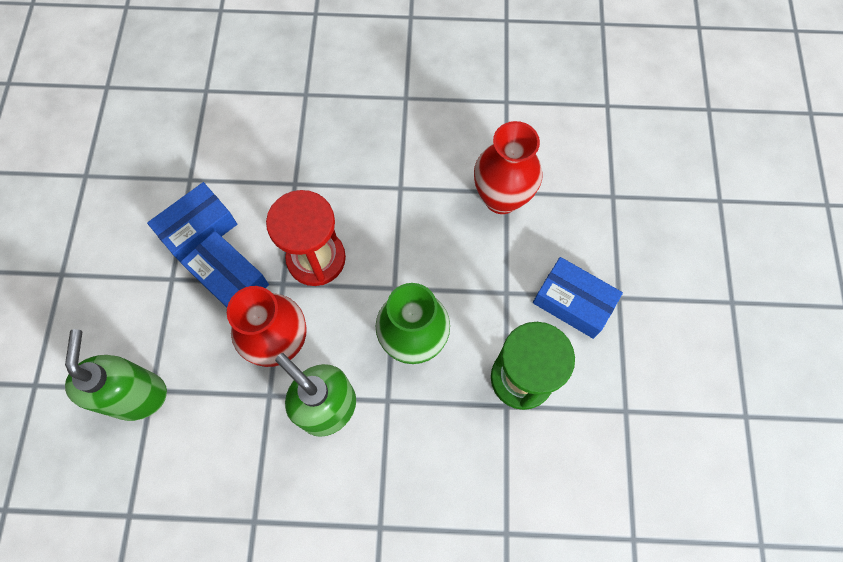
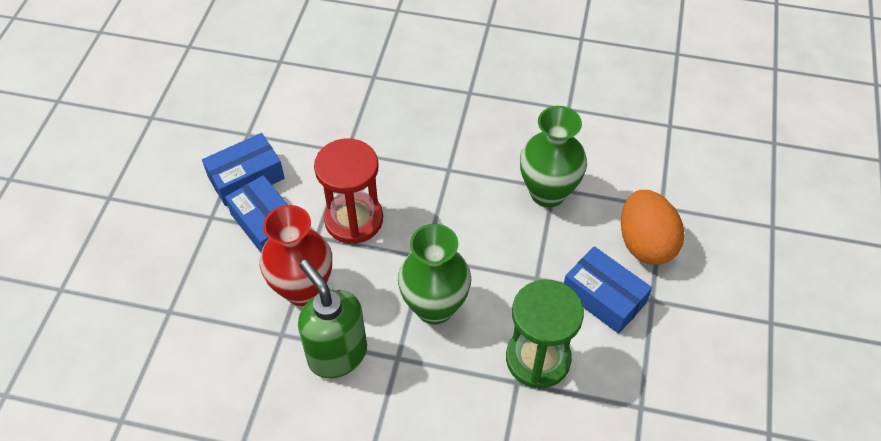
camera: 10 degrees right, 15 degrees down
green soap dispenser [65,329,167,421] -> none
red vase [474,121,543,214] -> green vase [520,106,587,207]
none -> orange egg [621,190,684,265]

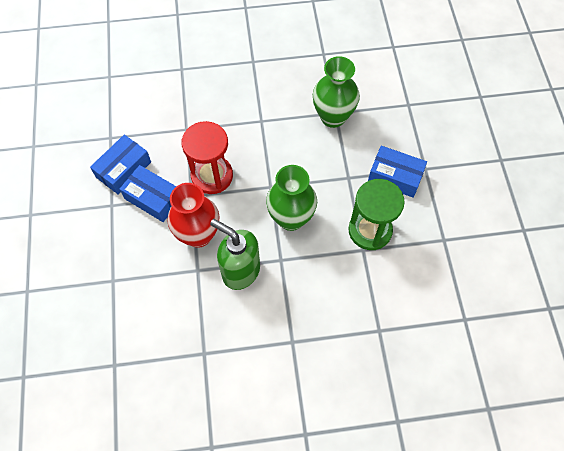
camera: 20 degrees left, 10 degrees up
orange egg [621,190,684,265] -> none

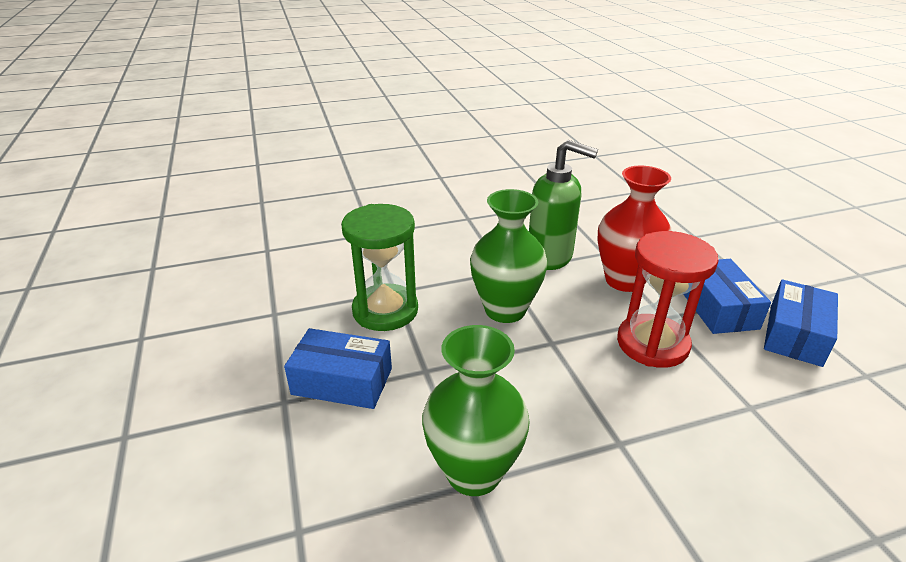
camera: 170 degrees right, 30 degrees down
blue box [120,165,176,222] -> blue box turned 60 degrees clockwise [683,259,771,334]

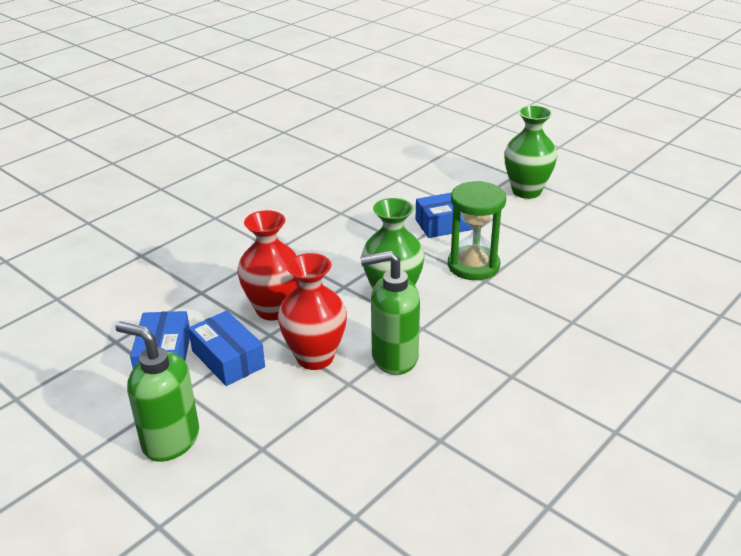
camera: 150 degrees right, 0 degrees up
green vase [422,325,530,496] -> green vase moved to [504,105,557,199]
red hourglass [617,231,719,368] -> red vase [237,210,299,320]
none -> green soap dispenser [115,321,199,462]

